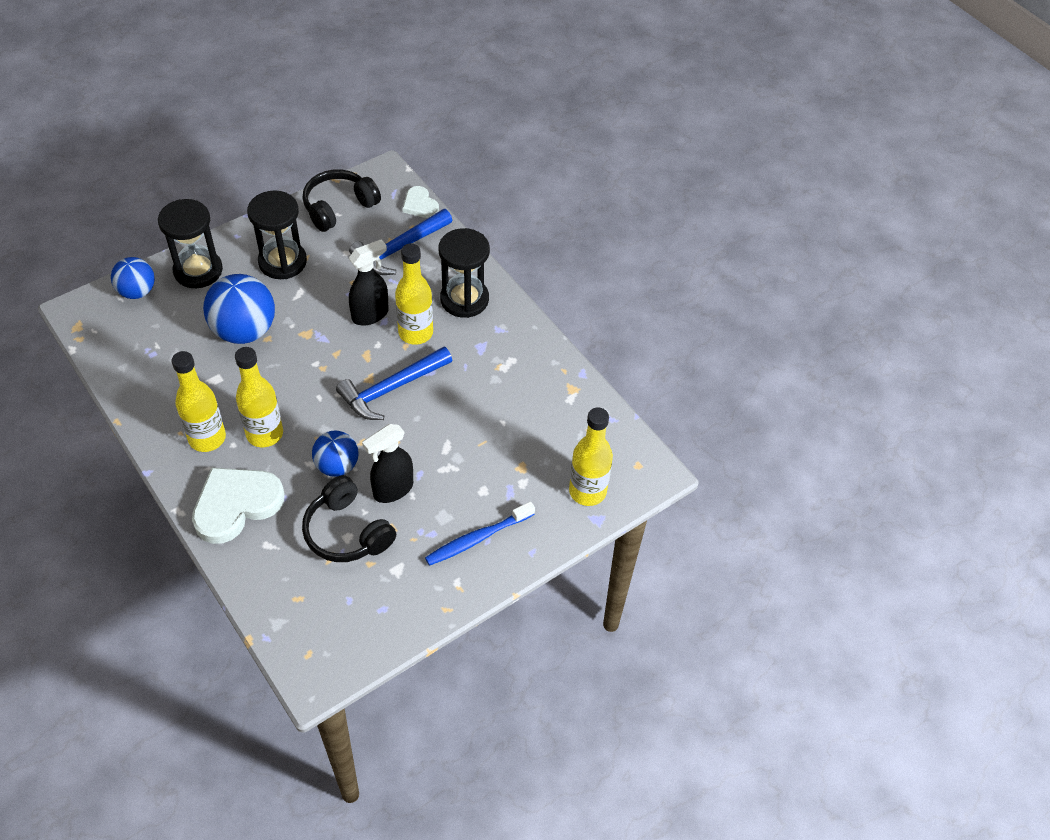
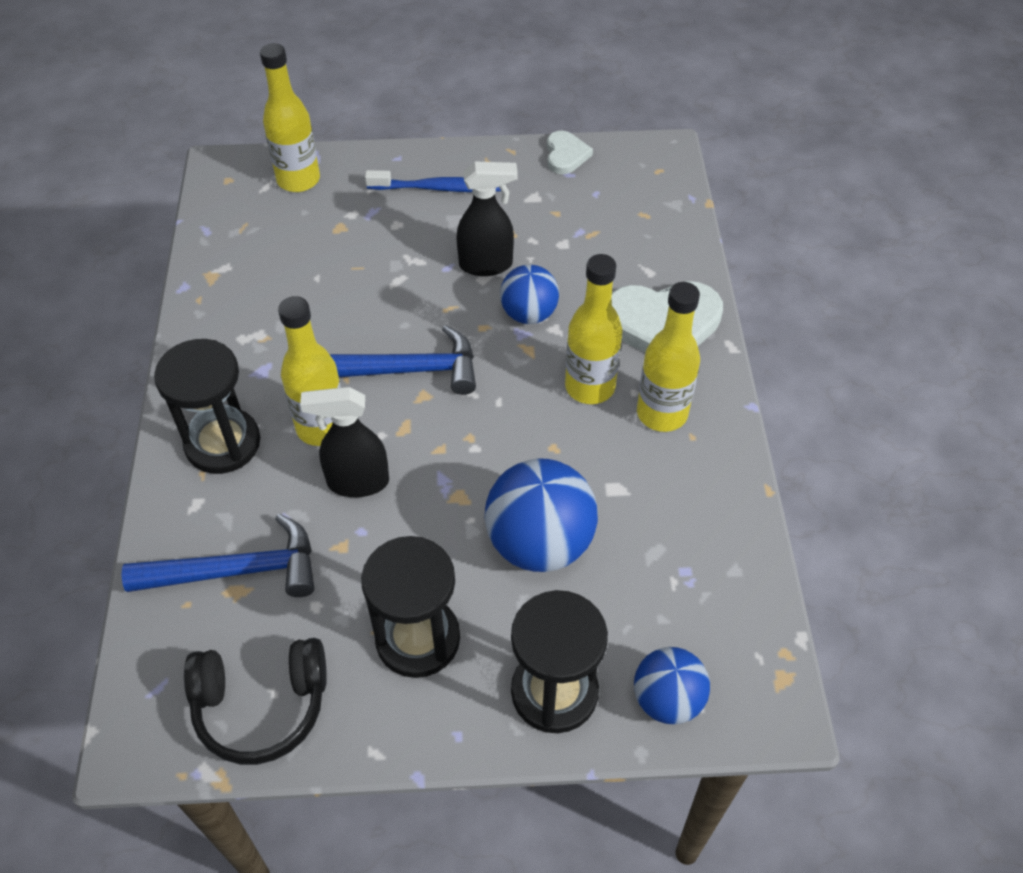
camera: 145 degrees left, 0 degrees up
black headphones [302,475,396,562] -> none
white heart [402,186,439,218] -> white heart moved to [547,131,593,174]

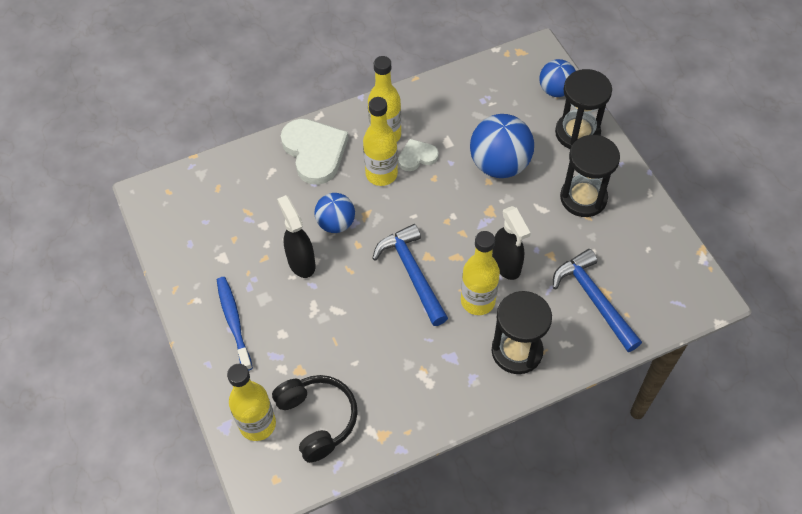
camera: 110 degrees left, 5 degrees up
black headphones [184,638,327,765] -> black headphones moved to [272,375,358,463]
white heart [547,131,593,174] -> white heart moved to [398,139,439,171]

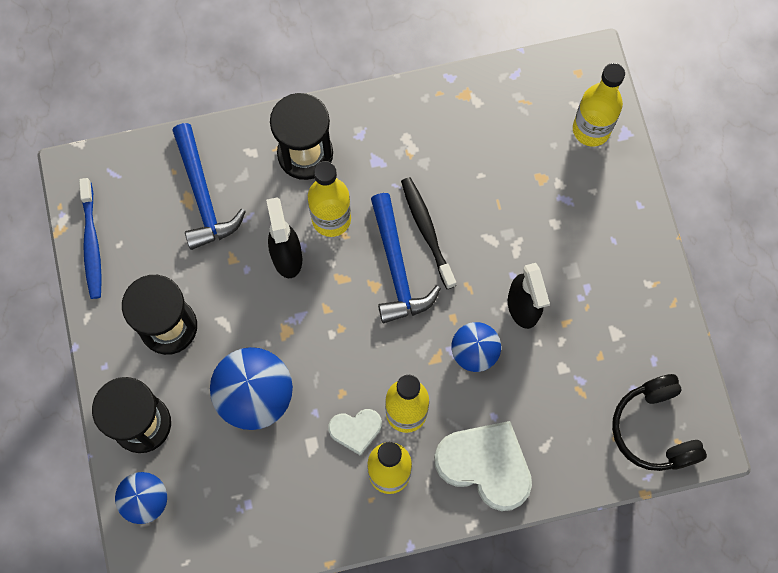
camera: 170 degrees left, 15 degrees up
blue toothbrush [217,277,253,371] -> blue toothbrush moved to [79,178,102,299]
black headphones [272,375,358,463] -> black headphones moved to [612,374,707,471]
white heart [281,119,348,185] -> white heart turned 135 degrees clockwise [434,421,532,511]
none -> black toothbrush [401,177,456,289]

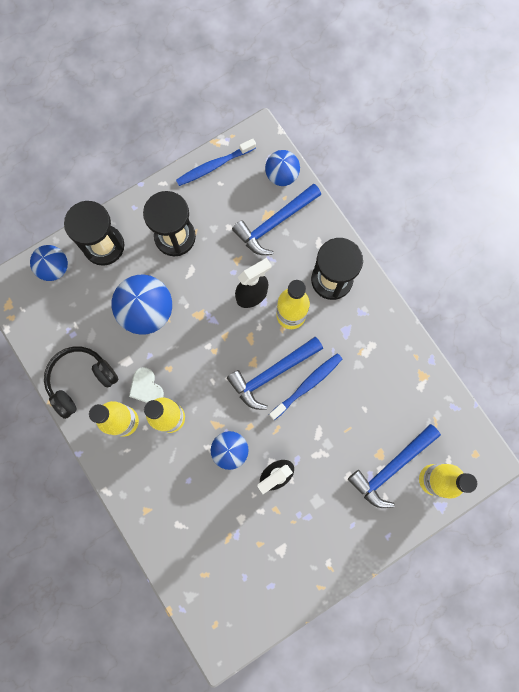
camera: 70 degrees right, 5 degrees up
black toothbrush [401,177,456,289] -> blue toothbrush [269,353,342,420]
white heart [434,421,532,511] -> none
black headphones [612,374,707,471] -> black headphones moved to [44,347,118,419]
none -> blue ball [265,150,300,186]
none -> blue hammer [348,424,441,508]

